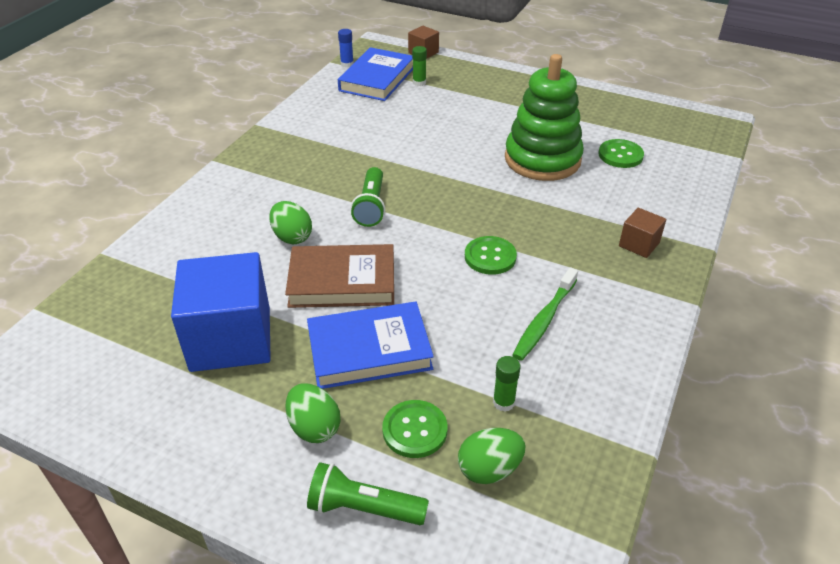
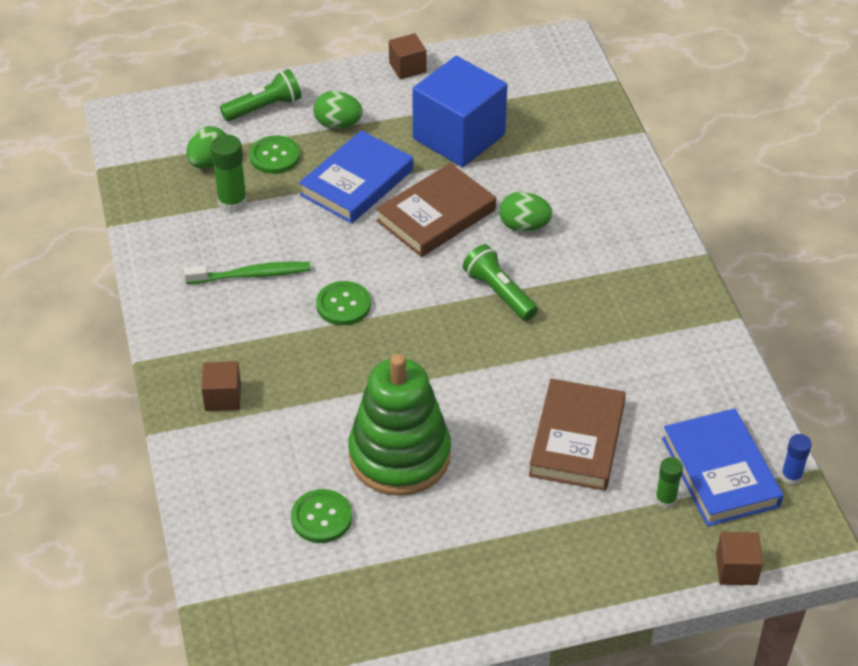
camera: 140 degrees right, 5 degrees up
green glue stick [493,356,521,412] -> green glue stick [210,135,247,213], size x1.61
green toothbrush [512,267,578,361] -> green toothbrush turned 90 degrees clockwise [184,262,311,284]
none -> brown cube [389,33,426,79]
none -> brown book [529,379,626,491]

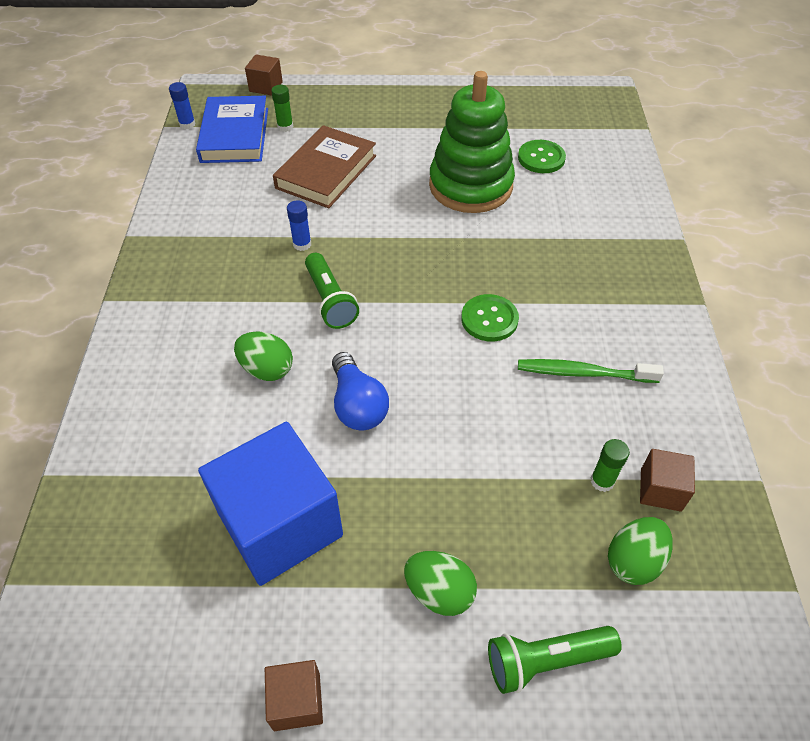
camera: 165 degrees left, 5 degrees up
brown cube [201,361,241,411] -> brown cube moved to [640,449,695,512]
green glue stick [210,135,247,213] -> green glue stick [591,439,630,492], size x0.62
green button [249,136,300,174] -> none
blue book [299,130,413,224] -> none
brown book [376,163,496,257] -> blue light bulb [332,352,389,431]
none -> blue glue stick [287,200,311,251]

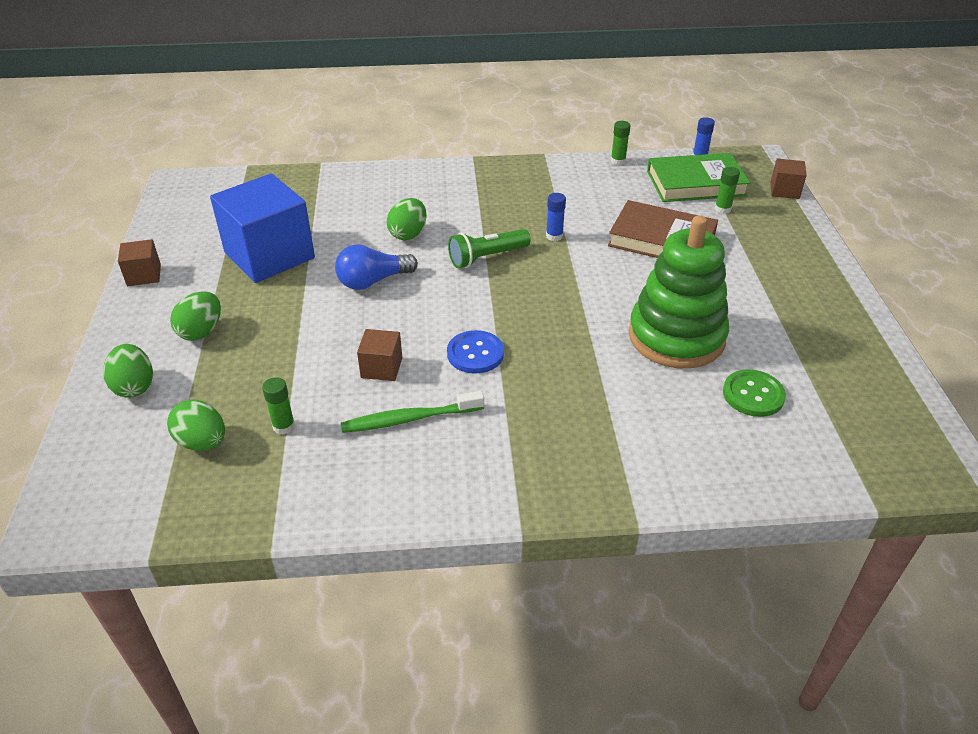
camera: 85 degrees right, 10 degrees down
blue book [196,96,268,163] -> green book [647,153,751,202]
green button [461,294,519,342] -> blue button [447,330,504,374]
green flashlight [488,626,622,694] -> green egg [103,344,153,398]
green toothbrush [518,359,664,383] -> green toothbrush turned 105 degrees counterclockwise [341,391,484,433]
brown cube [640,449,695,512] -> brown cube moved to [357,329,402,381]
none -> green glue stick [611,121,631,165]

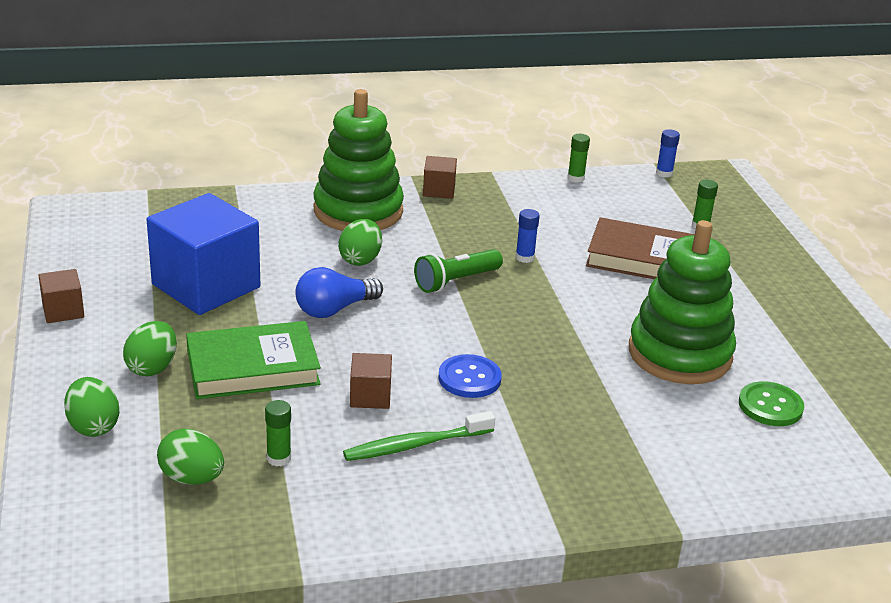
camera: 10 degrees left, 10 degrees down
green book [647,153,751,202] -> green book moved to [186,321,321,399]
brown cube [770,158,807,199] -> brown cube moved to [423,156,457,199]
none -> green stacking toy [313,89,404,231]

